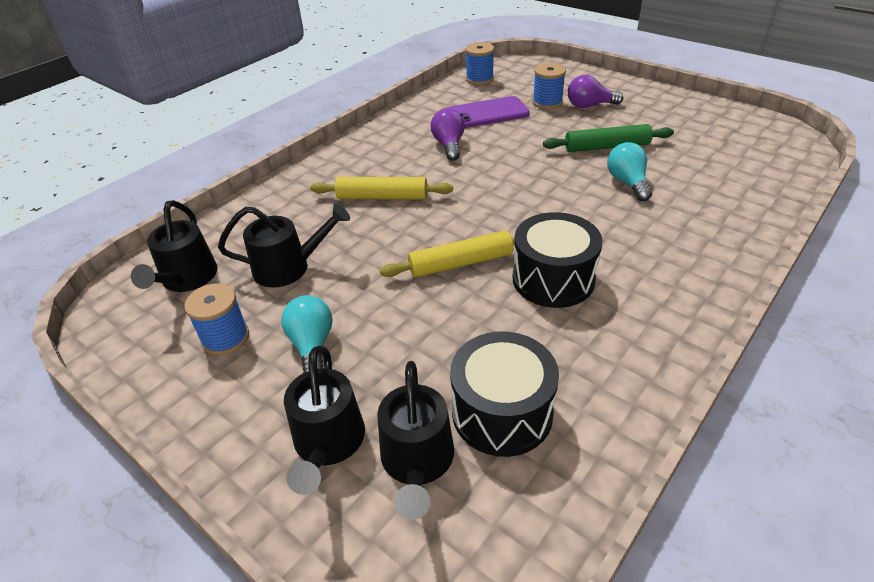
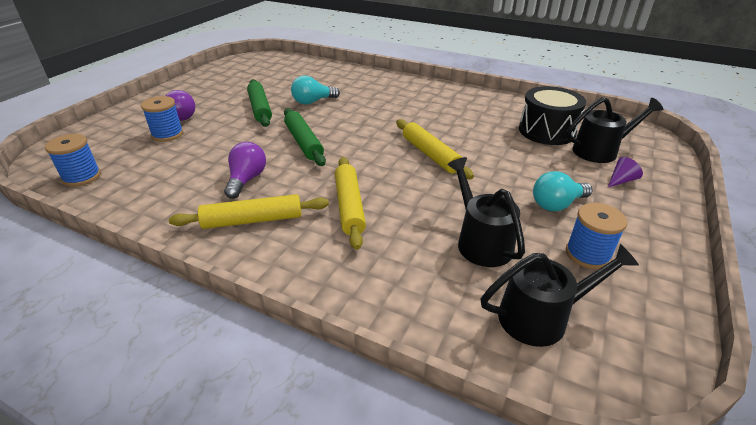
camera: 105 degrees left, 5 degrees down
black watering can [284,346,365,495] -> purple cone [608,157,643,187]
purple light bulb [430,108,465,161] -> purple light bulb turned 120 degrees clockwise [224,142,266,199]
purple phone [447,96,530,128] -> none
black drum [513,212,603,308] -> none
none -> yellow rolling pin [169,194,329,229]
none -> green rolling pin [284,108,326,166]

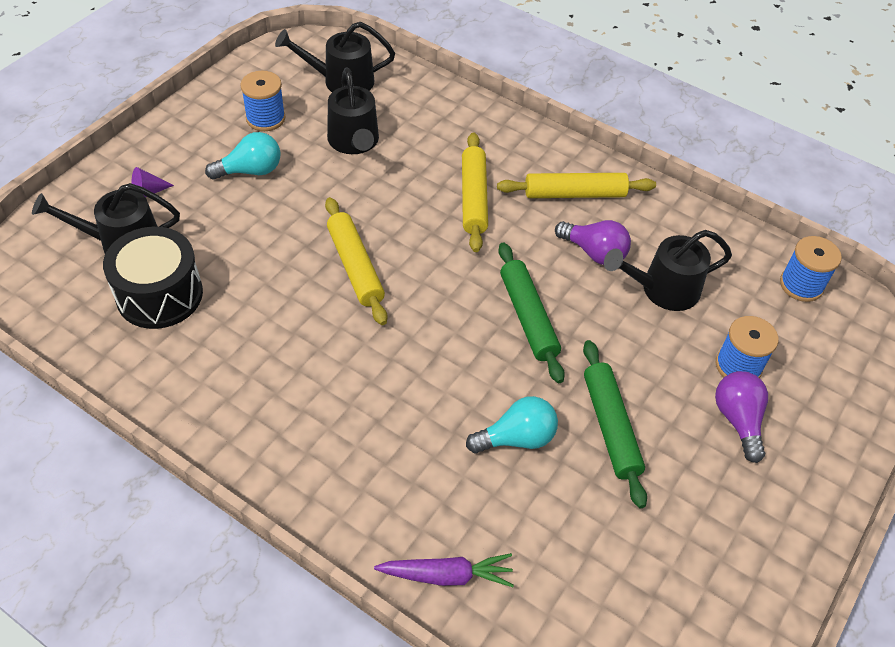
camera: 175 degrees left, 15 degrees up
purple light bulb [224,142,266,199] -> purple light bulb turned 75 degrees counterclockwise [555,220,631,265]
none -> purple carrot [374,553,514,587]
none -> black watering can [604,230,732,311]

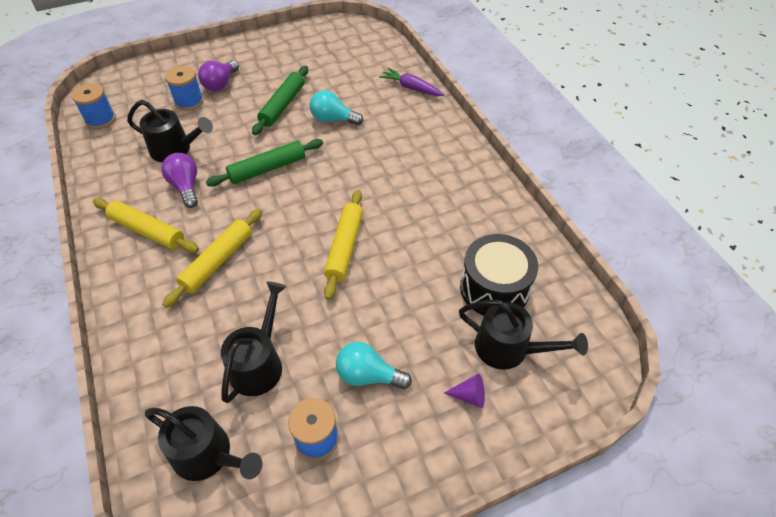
camera: 145 degrees left, 0 degrees up
green rolling pin [498,242,565,383] -> green rolling pin turned 45 degrees clockwise [206,139,323,187]

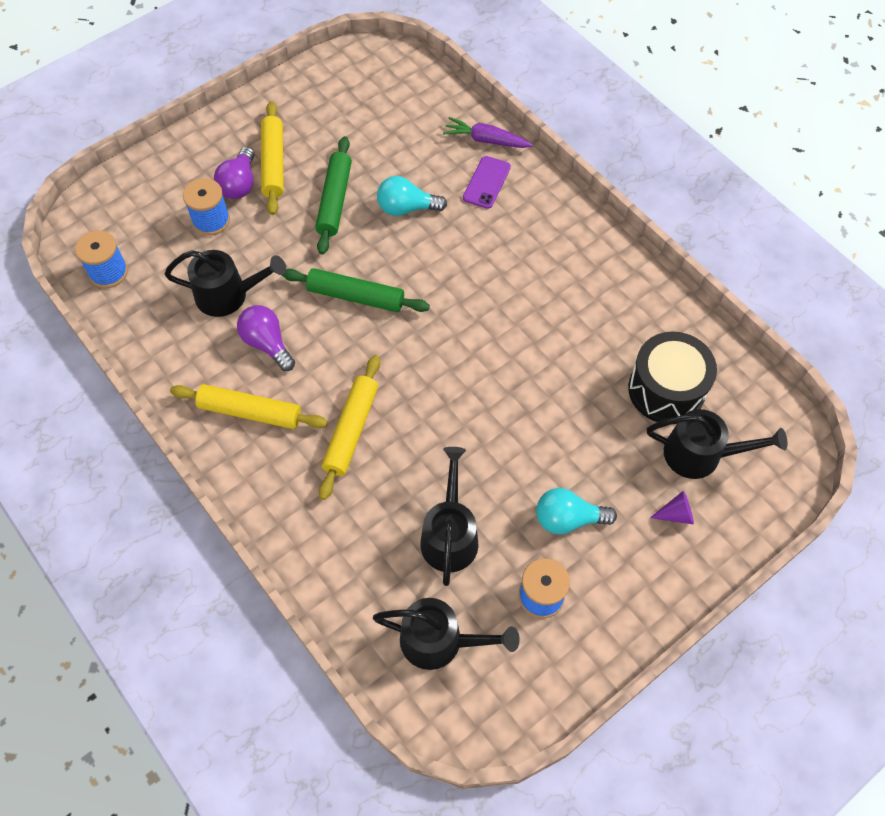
camera: 15 degrees left, 10 degrees up
green rolling pin [206,139,323,187] -> green rolling pin turned 60 degrees clockwise [282,268,430,312]
yellow rolling pin [324,190,363,300] -> yellow rolling pin moved to [261,101,284,215]
none -> purple phone [463,156,511,209]

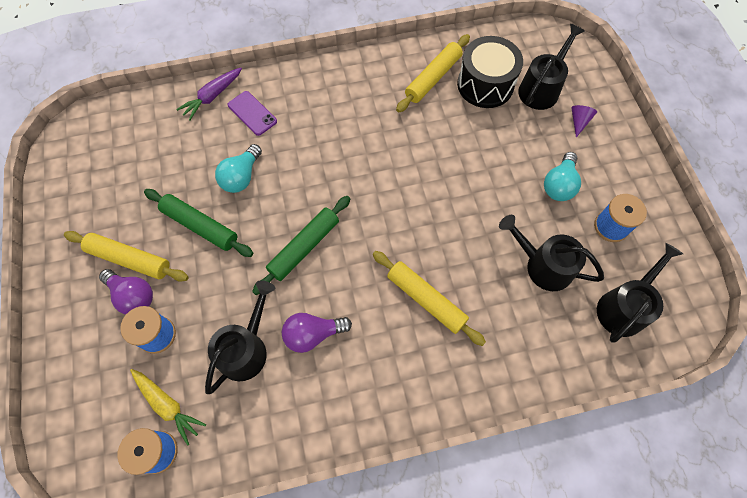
camera: 65 degrees left, 5 degrees up
yellow rolling pin [170,384,328,429] -> yellow rolling pin moved to [396,34,470,112]
none -> yellow carrot [130,369,206,446]

